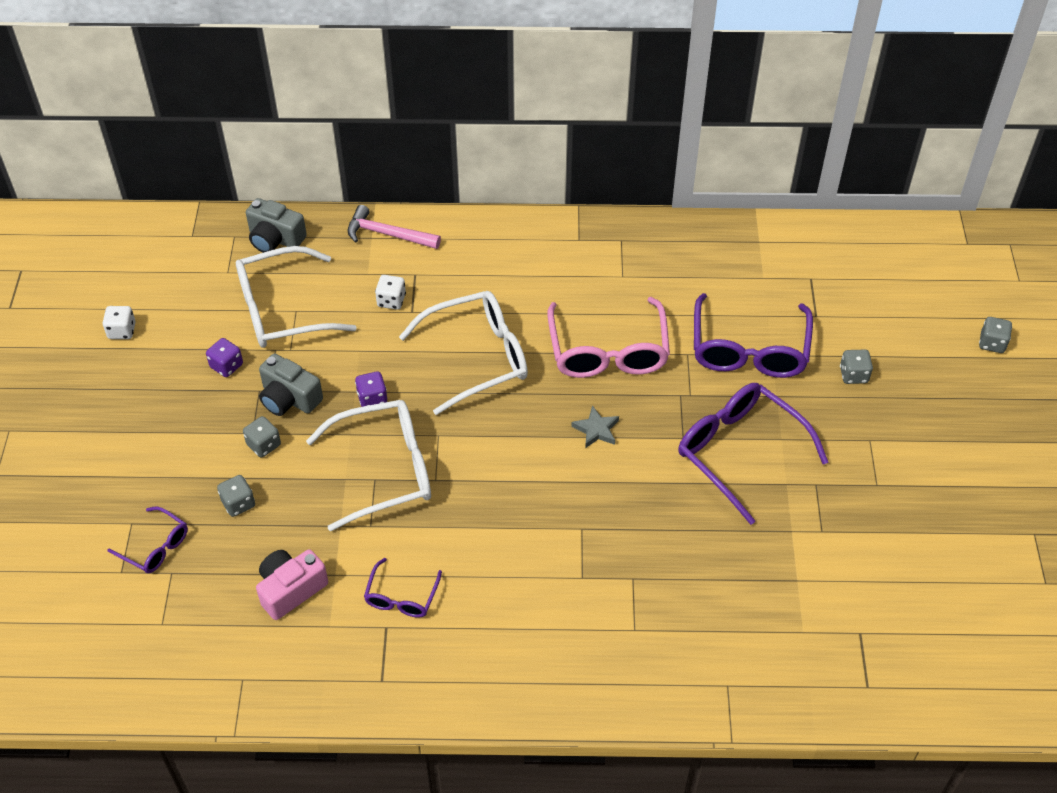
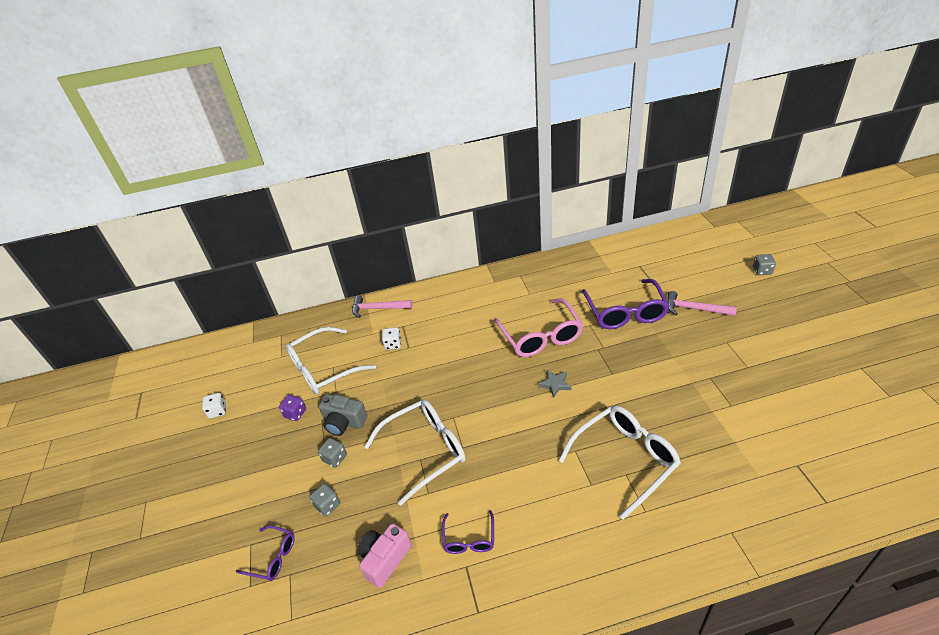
camera: 10 degrees left, 10 degrees down
grey camera [246,198,307,253] -> none
purple dice [355,371,387,407] -> none
white glasses [399,291,528,415] -> white glasses moved to [559,406,681,520]
purple glasses [678,383,828,525] -> none
grey dice [840,349,873,384] -> pink hammer [668,291,737,316]

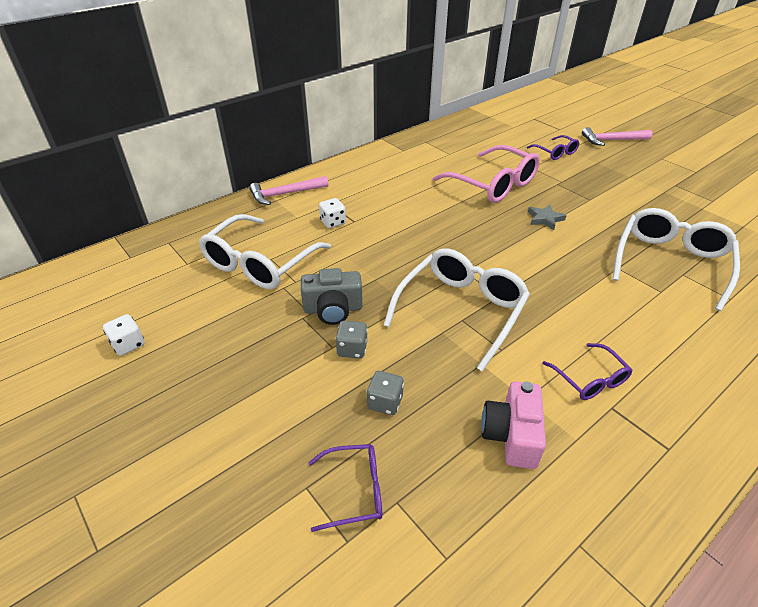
camera: 30 degrees left, 0 degrees up
purple dice [279,395,306,421] -> none
purple glasses [582,279,670,329] -> purple glasses [527,135,579,160], size x0.52
grey dice [753,254,776,275] -> none

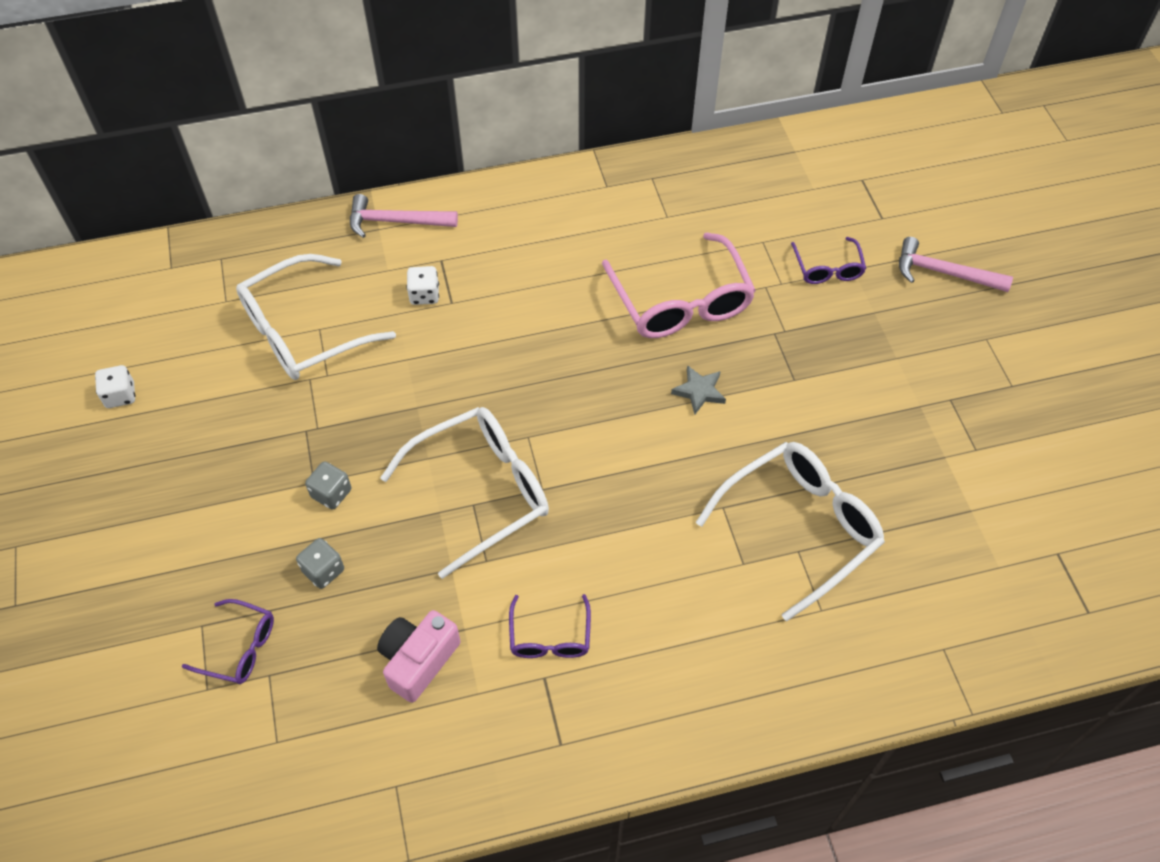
camera: 25 degrees right, 15 degrees up
grey camera [301,268,363,325] -> none

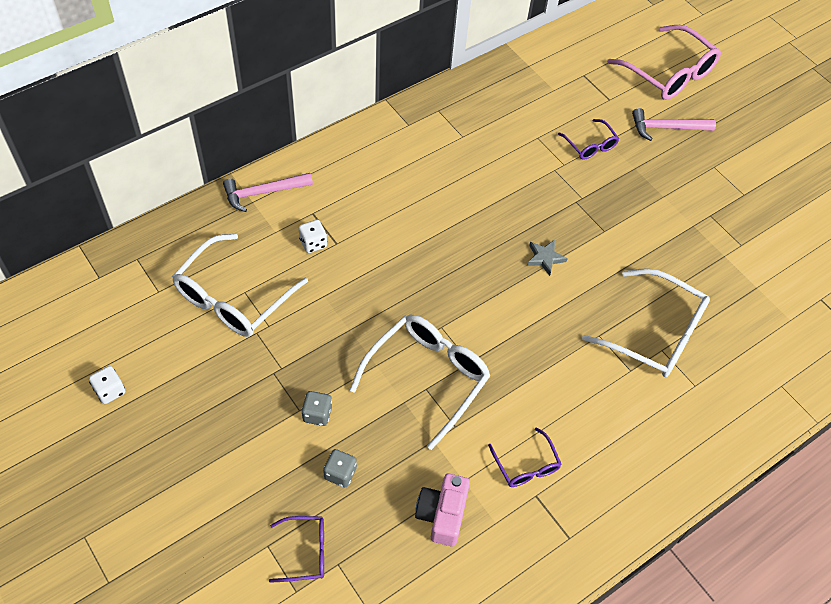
camera: 25 degrees left, 0 degrees up
pink glasses [602,232,756,338] -> pink glasses moved to [607,25,721,100]
white glasses [696,442,885,621] -> white glasses turned 90 degrees clockwise [582,268,710,377]

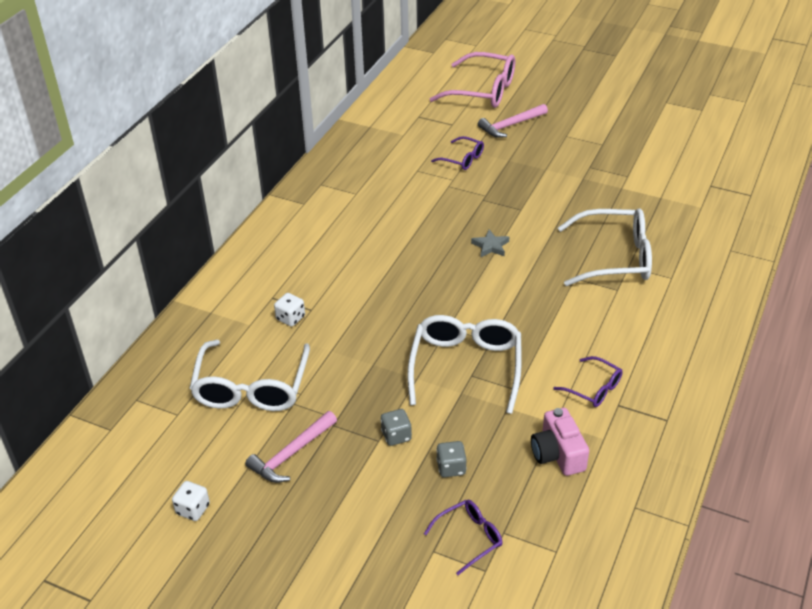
camera: 25 degrees left, 15 degrees down
pink hammer [223,173,313,212] -> pink hammer moved to [245,411,337,483]

